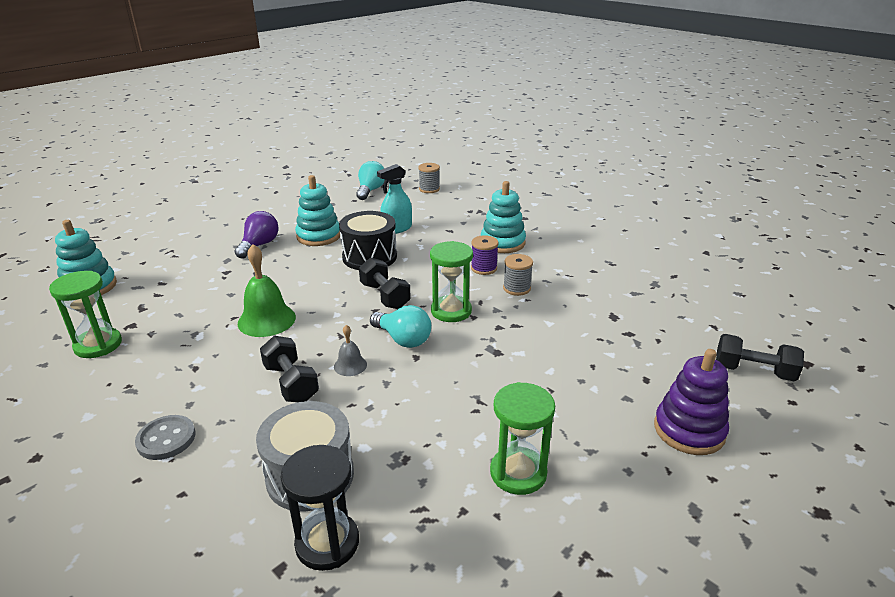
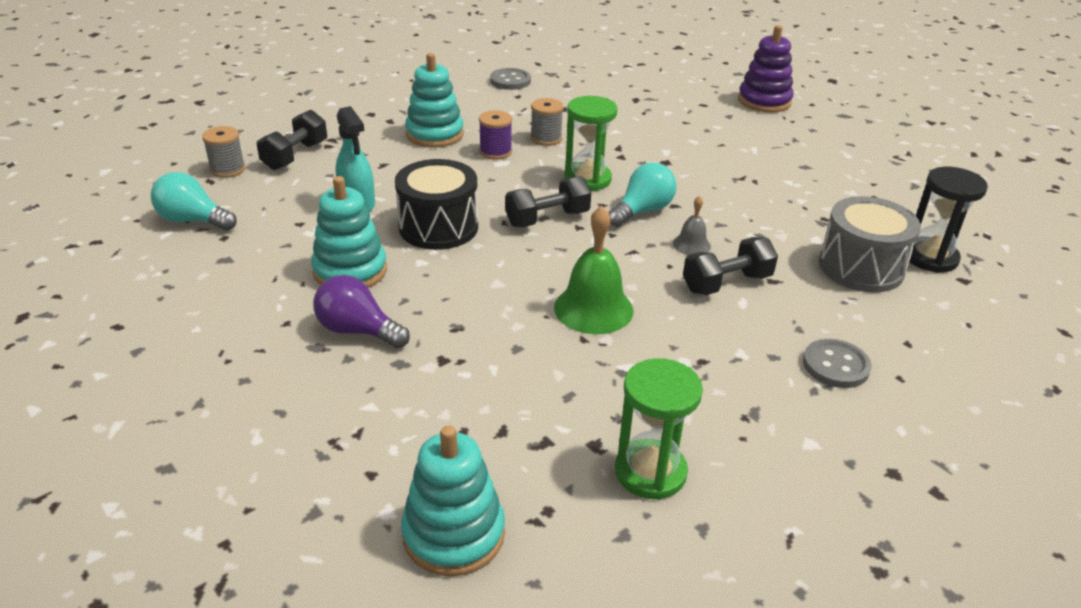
camera: 85 degrees left, 5 degrees up
green hourglass [490,382,555,495] -> none
black dumbbell [716,334,804,381] -> black dumbbell moved to [257,110,327,170]
none -> grey button [490,68,531,90]

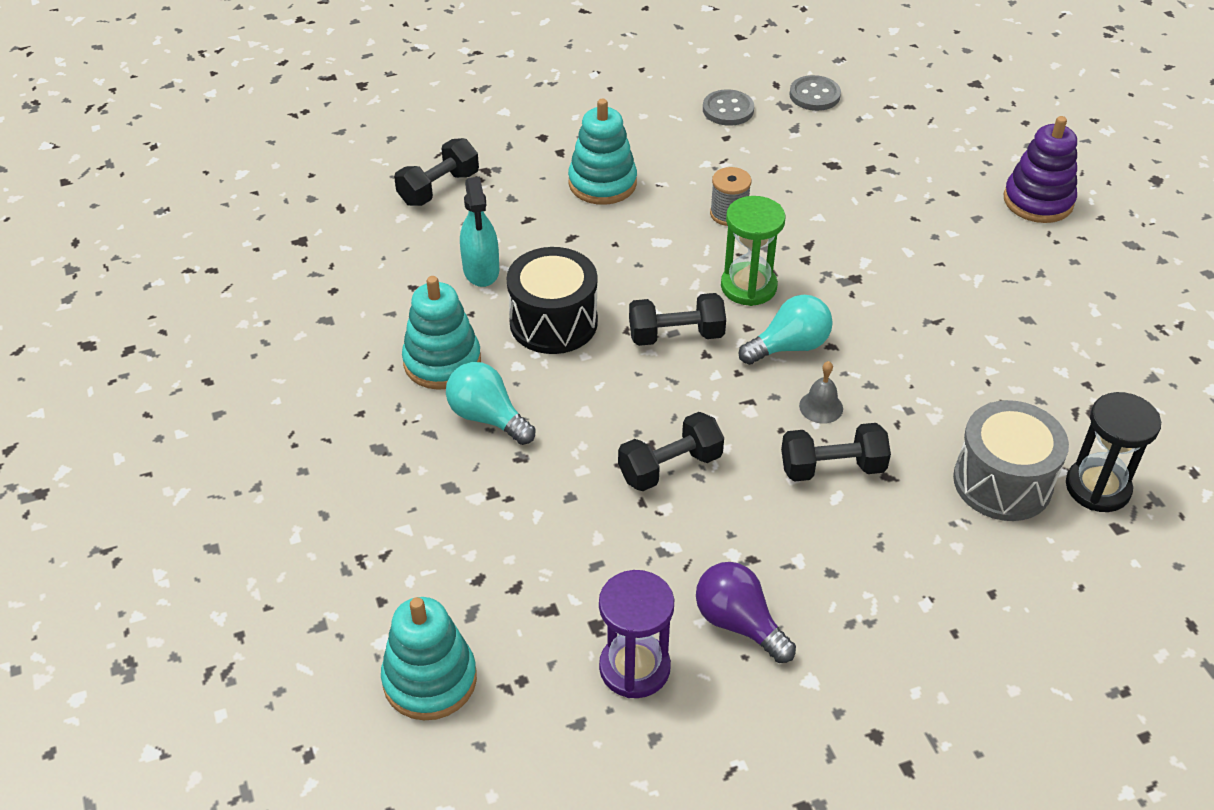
camera: 20 degrees right, 10 degrees up
turquoise light bulb [151,172,237,231] -> turquoise light bulb moved to [446,362,535,445]
grey spool [202,126,246,178] -> none
purple light bulb [313,275,410,348] -> purple light bulb moved to [696,562,796,663]
purple spool [479,110,512,160] -> none
green bell [554,206,634,334] -> black dumbbell [618,412,724,491]
green hourglass [615,358,703,500] -> purple hourglass [599,570,674,698]
grey button [803,339,872,388] -> grey button moved to [789,75,841,111]

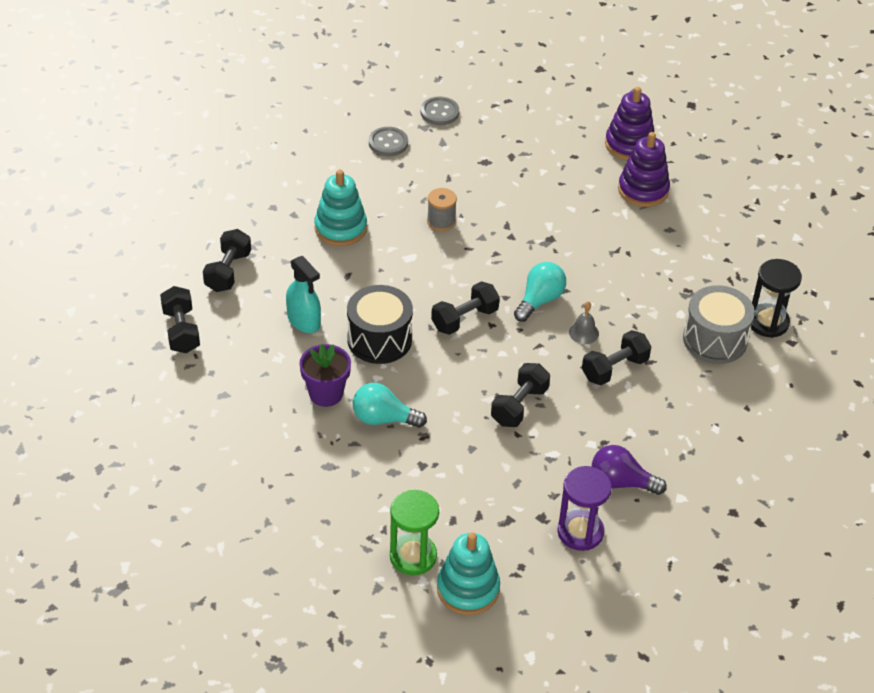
camera: 30 degrees left, 0 degrees up
turquoise stacking toy [402,276,481,390] -> purple flower pot [299,344,351,407]
green hourglass [721,196,786,306] -> green hourglass moved to [390,490,439,575]
none -> black dumbbell [160,286,200,353]
none -> purple stacking toy [618,132,670,207]

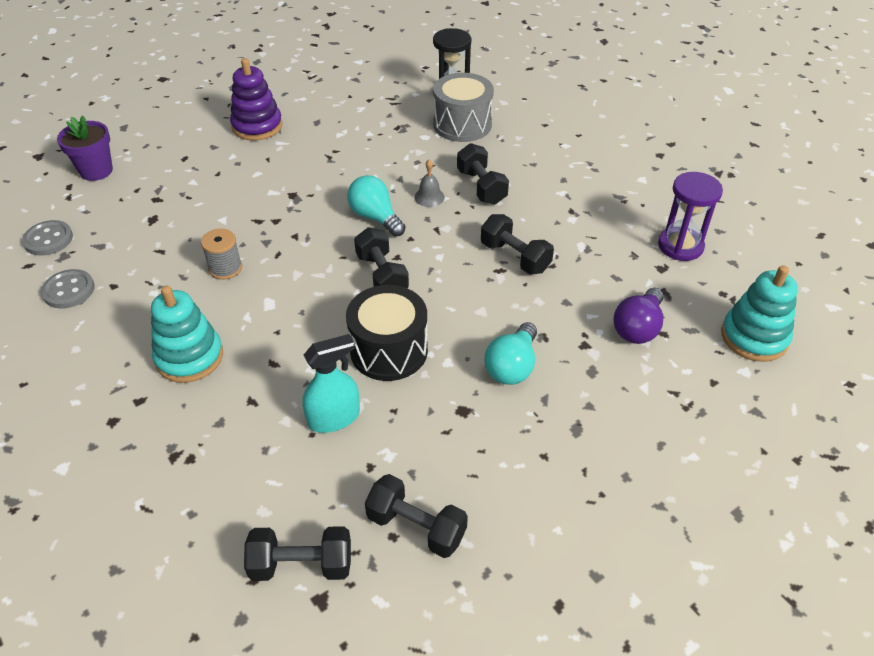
camera: 75 degrees left, 0 degrees up
black dumbbell [203,229,251,292] -> black dumbbell moved to [365,474,468,558]
purple flower pot [299,344,351,407] -> purple flower pot moved to [57,115,113,181]
green hourglass [390,490,439,575] -> none
purple light bulb [592,445,667,495] -> purple light bulb moved to [614,288,663,344]
purple stacking toy [605,87,654,160] -> none

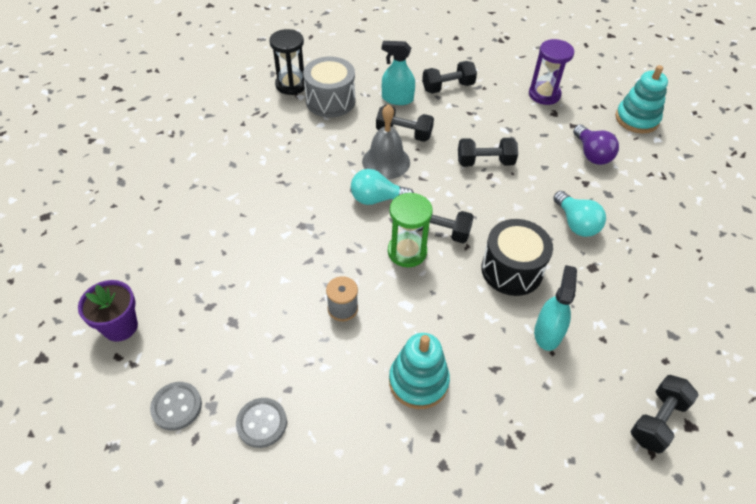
camera: 50 degrees left, 5 degrees up
purple stacking toy [230,58,282,141] -> none
black dumbbell [365,474,468,558] -> black dumbbell moved to [422,61,477,94]
grey bell [414,160,445,207] -> grey bell [362,104,410,179], size x1.90
none -> turquoise spray bottle [382,41,415,105]
none -> green hourglass [388,193,433,267]

